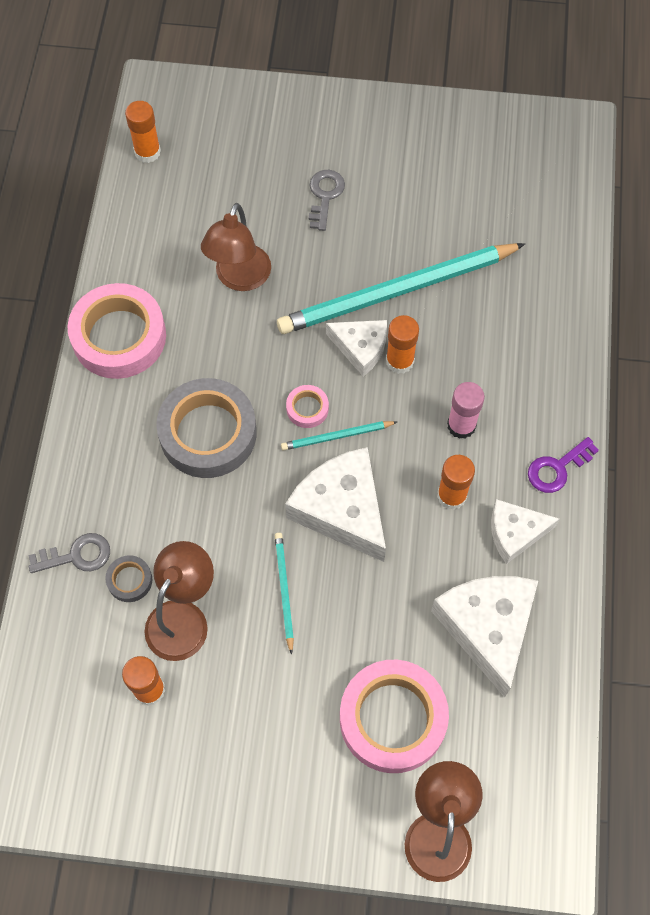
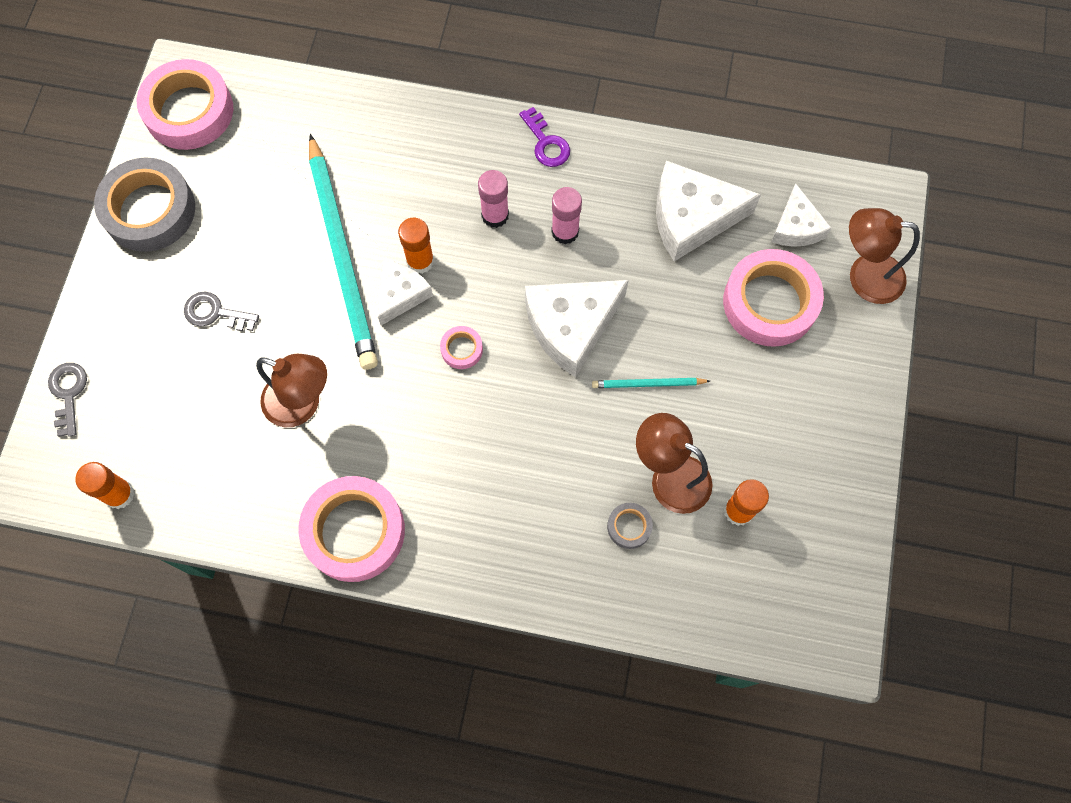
camera: 85 degrees left, 5 degrees up
grey key [29,533,110,573] -> grey key moved to [48,363,87,437]
grey tape [156,378,257,478] -> grey tape moved to [94,158,195,252]
turquoise pencil [281,421,397,451] -> none
orange glue stick [437,455,475,510] -> pink glue stick [551,187,582,244]
white cheese [491,499,559,564] -> white cheese moved to [771,183,831,247]
none -> pink tape [137,59,233,150]

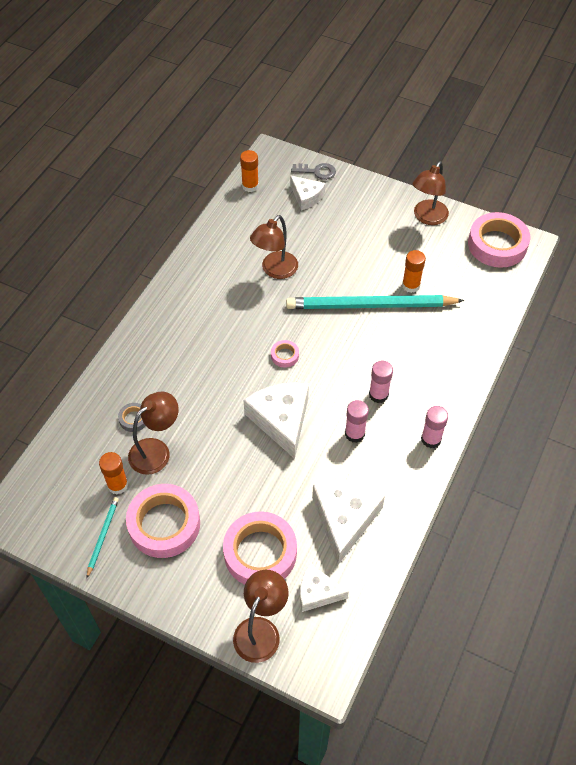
camera: 105 degrees right, 15 degrees down
grey tape [94,158,195,252] -> brown lamp [413,161,449,225]
grey key [184,292,259,331] -> none
pink tape [298,476,405,582] -> pink tape moved to [126,484,200,558]
white cheese [378,261,433,325] -> white cheese moved to [290,175,325,210]
orange glue stick [398,218,434,274] -> orange glue stick moved to [402,250,426,293]
purple key [519,107,570,167] -> pink glue stick [421,406,448,448]
turquoise pencil [592,378,710,388] -> turquoise pencil moved to [87,497,119,578]

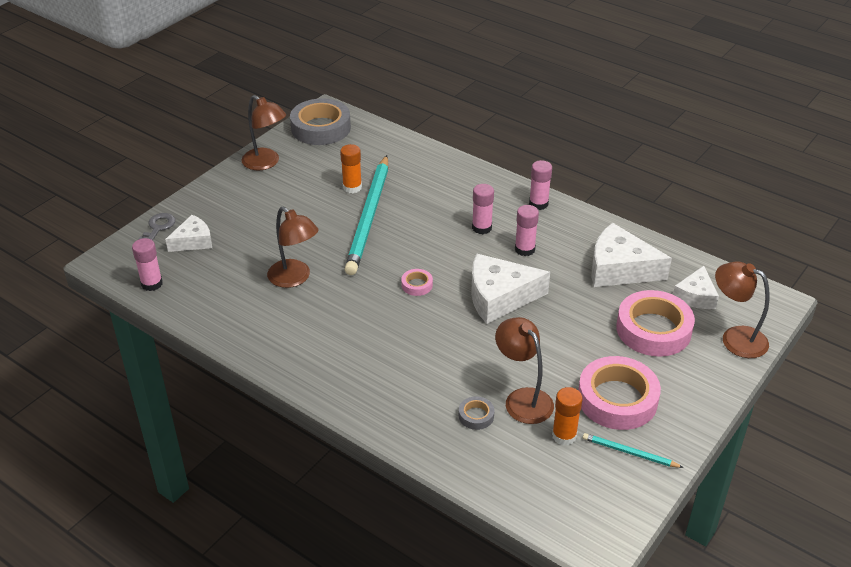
camera: 80 degrees left, 15 degrees down
orange glue stick [240,150,259,192] -> pink glue stick [132,238,163,291]
pink tape [468,212,530,268] -> grey tape [290,98,351,145]

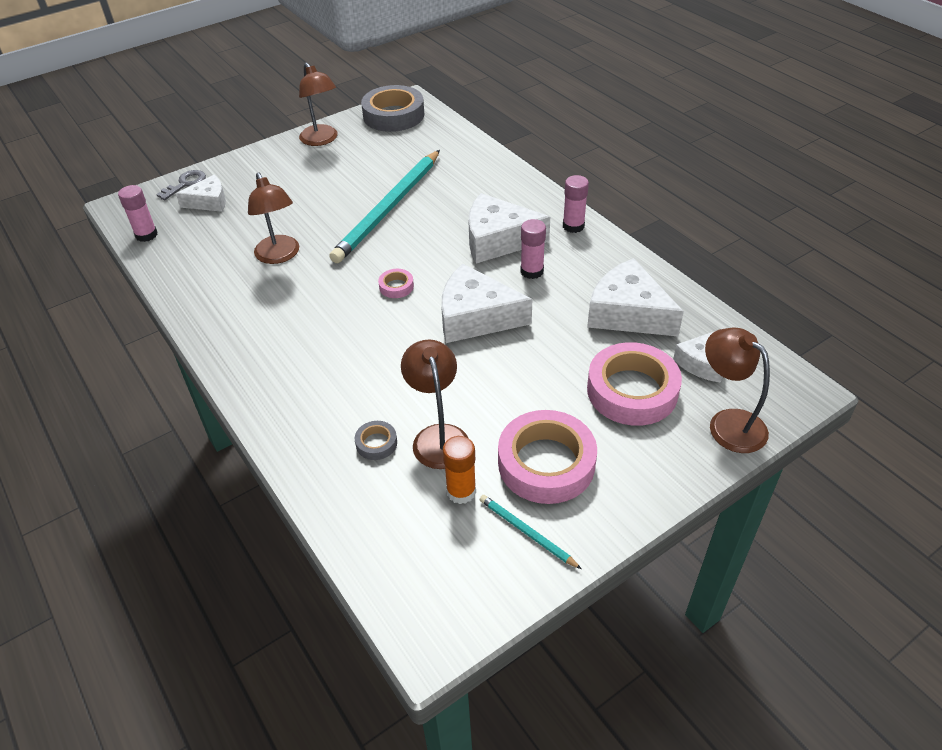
camera: 20 degrees right, 5 degrees up
orange glue stick [340,144,362,193] -> none
pink glue stick [472,184,494,234] -> white cheese [468,193,550,264]

